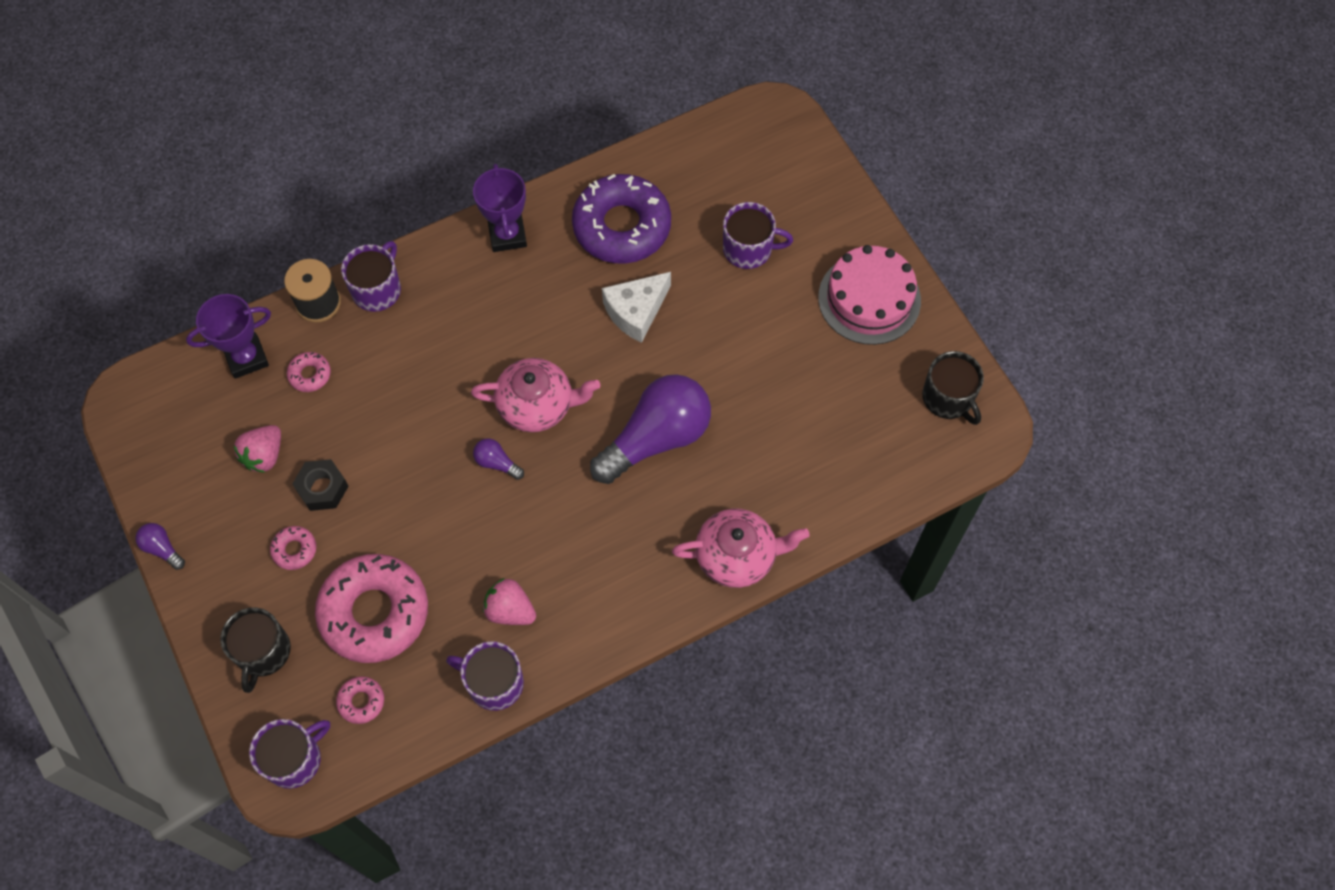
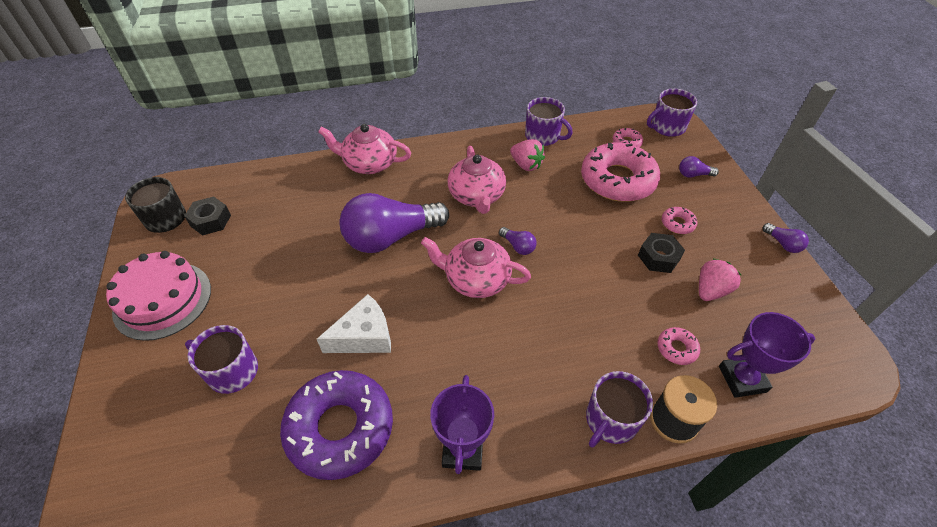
camera: 165 degrees left, 15 degrees down
black mug [220,607,291,693] -> purple light bulb [679,156,719,178]
none -> black nut [184,197,231,236]
none -> pink teapot [448,146,506,214]

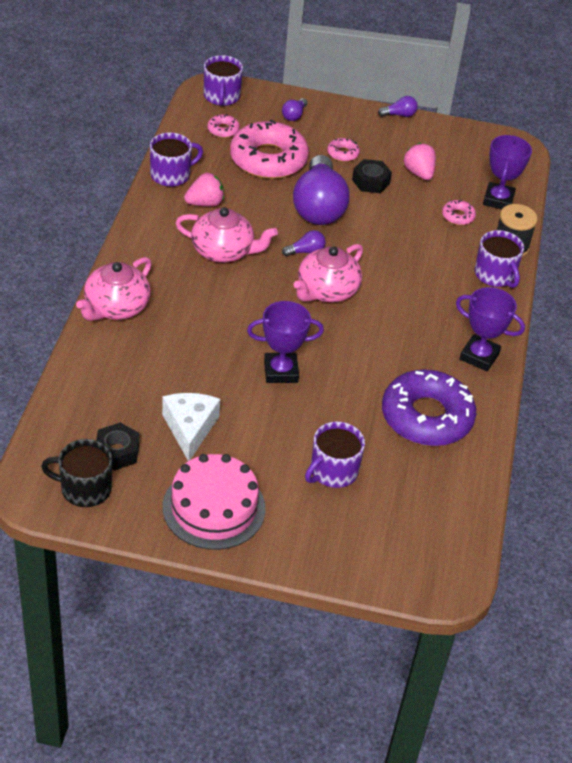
camera: 70 degrees left, 5 degrees down
white cheese [317,294,391,353] -> white cheese moved to [162,393,220,461]
purple light bulb [339,193,449,253] -> purple light bulb moved to [293,155,350,225]
none -> purple trophy [247,301,324,383]

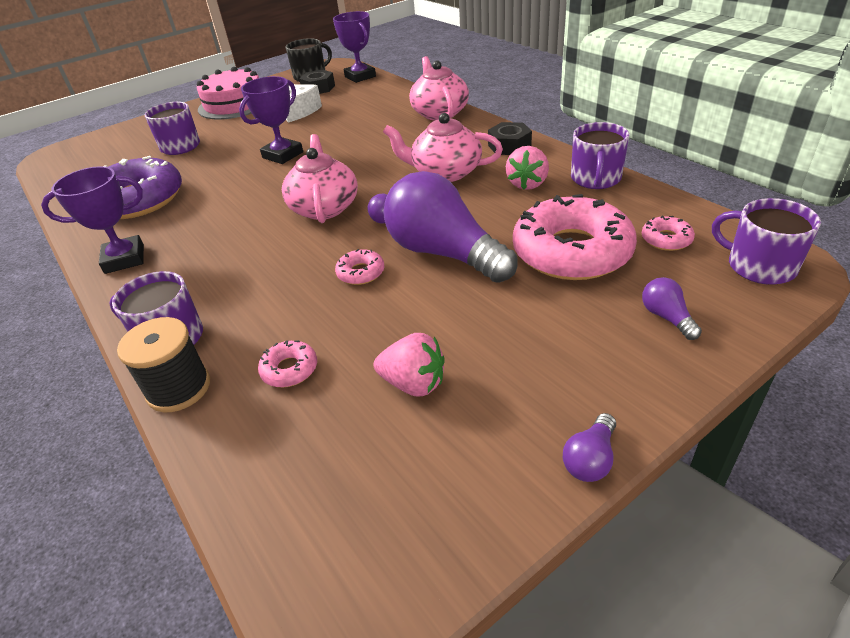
camera: 140 degrees right, 5 degrees down
pink teapot [175,207,278,263] -> pink teapot turned 45 degrees clockwise [383,113,503,182]
pink donut [327,138,360,162] -> pink donut moved to [335,249,384,285]
black nut [352,159,392,193] -> black nut moved to [488,122,532,155]
purple trophy [483,135,532,209] -> purple trophy moved to [333,11,376,83]

